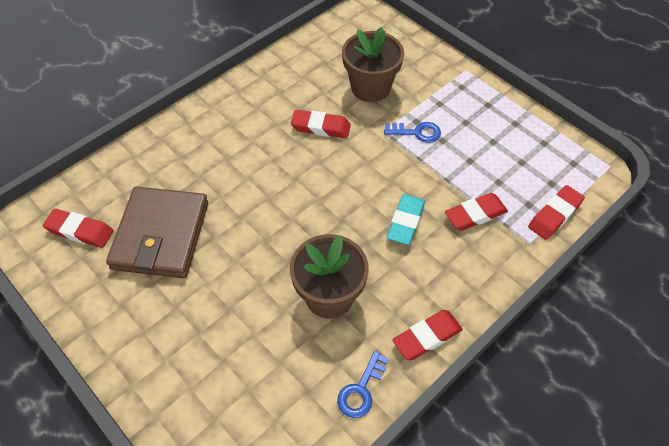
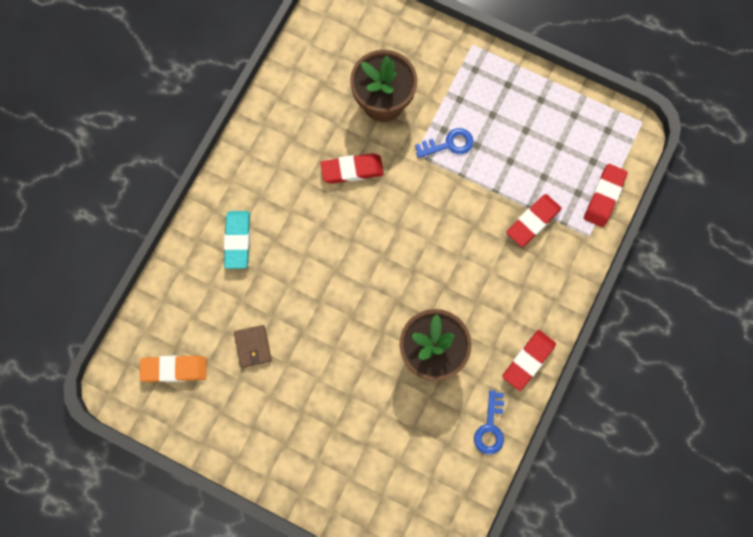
camera: 20 degrees left, 20 degrees up
red eraser [43,209,114,248] -> orange eraser [140,356,206,382]
brown wallet [106,187,208,278] -> brown wallet [234,325,272,368], size x0.41
turquoise eraser [387,194,425,245] -> turquoise eraser moved to [224,211,250,269]

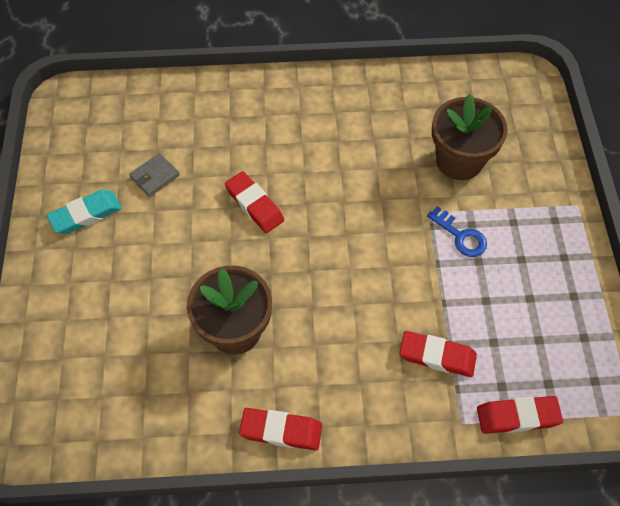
camera: 60 degrees right, 15 degrees down
orange eraser [140,356,206,382] -> none
turquoise eraser [224,211,250,269] -> turquoise eraser moved to [47,190,122,234]
brown wallet [234,325,272,368] -> grey wallet [129,153,180,197]
red eraser [321,153,384,184] -> red eraser moved to [225,171,284,233]
blue key [474,390,504,455] -> none

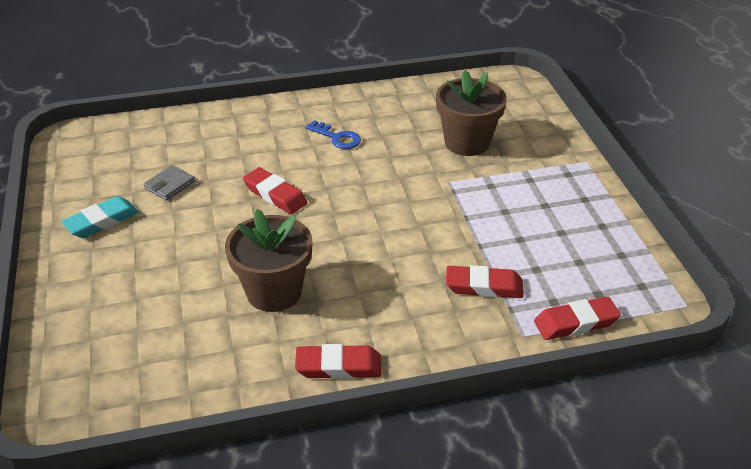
camera: 10 degrees left, 20 degrees down
blue key [427,206,487,257] -> blue key moved to [306,120,361,149]

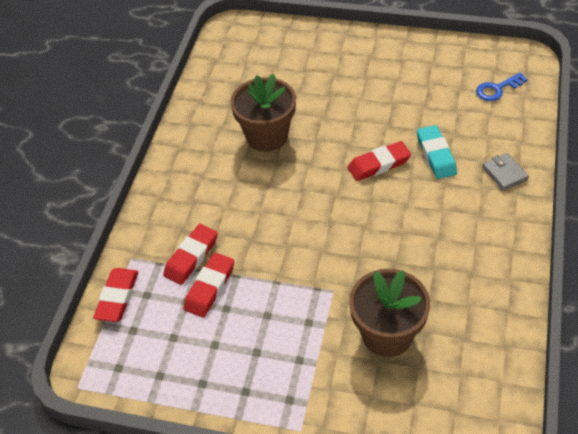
camera: 120 degrees right, 10 degrees up
turquoise eraser [61,196,139,238] -> turquoise eraser moved to [417,125,457,179]
grey wallet [143,165,195,201] -> grey wallet moved to [482,153,529,191]
red eraser [295,344,381,379] -> red eraser moved to [184,253,234,318]
blue key [306,120,361,149] -> blue key moved to [476,72,528,101]

